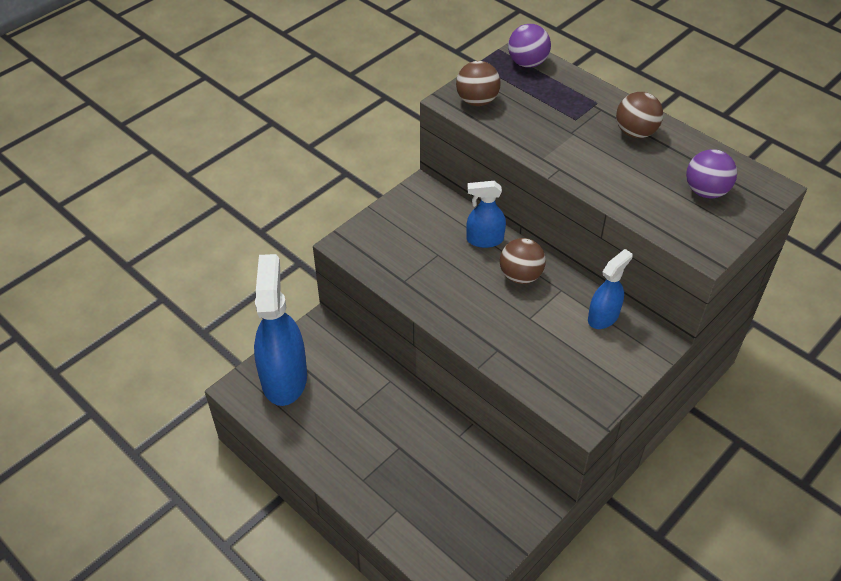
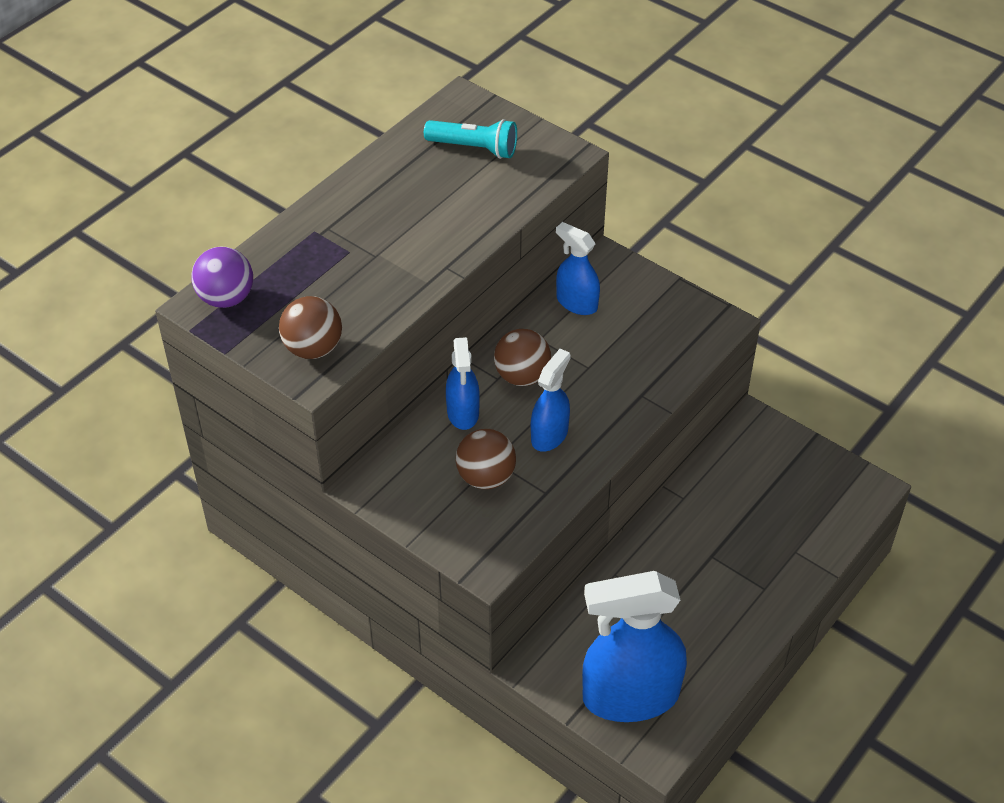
camera: 95 degrees left, 0 degrees up
brown ball [616,92,663,138] -> brown ball moved to [456,429,516,489]
purple ball [686,149,737,198] -> turquoise flashlight [424,119,517,159]
none -> blue spray bottle [531,349,571,452]

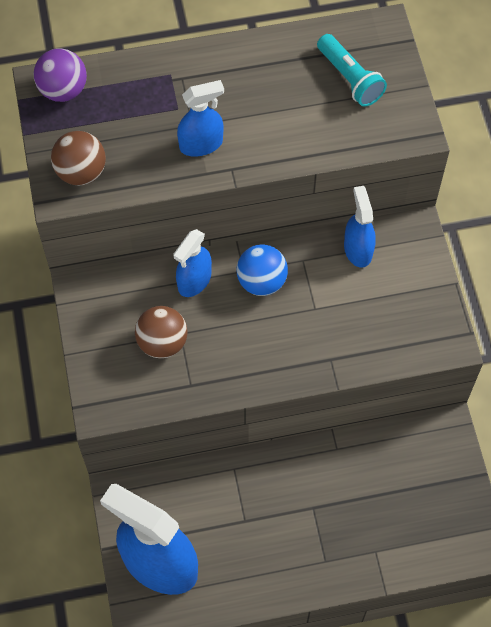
camera: 40 degrees right, 15 degrees up
brown ball [494,329,551,386] -> blue ball [236,244,288,296]
blue spray bottle [531,349,571,452] -> blue spray bottle moved to [177,80,224,157]

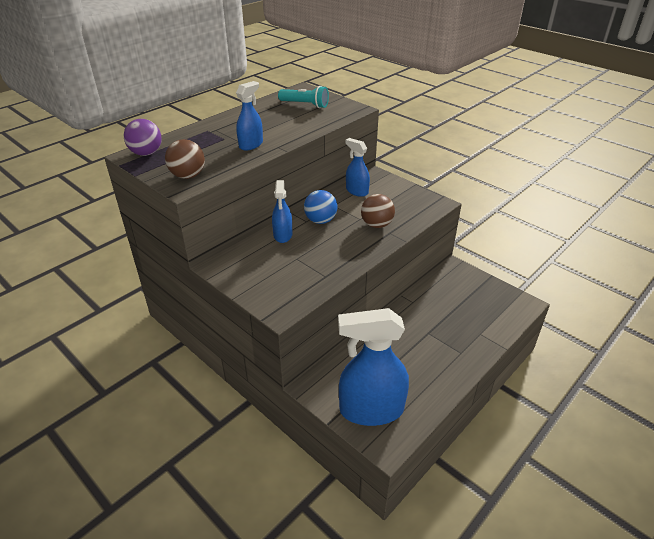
camera: 35 degrees left, 25 degrees down
brown ball [135,306,187,358] -> brown ball moved to [361,194,395,228]

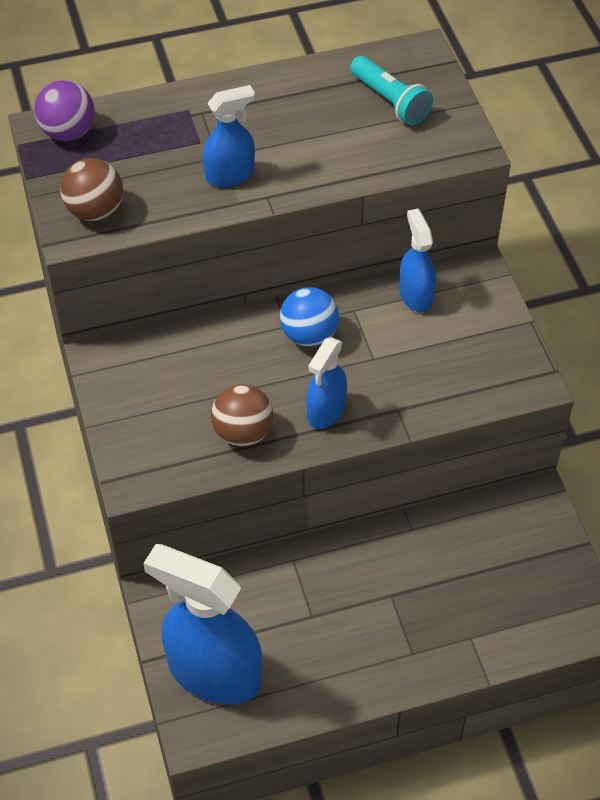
camera: 30 degrees right, 15 degrees up
blue spray bottle [272,180,292,243] -> blue spray bottle moved to [306,337,347,429]
brown ball [361,194,395,228] -> brown ball moved to [211,384,274,447]

